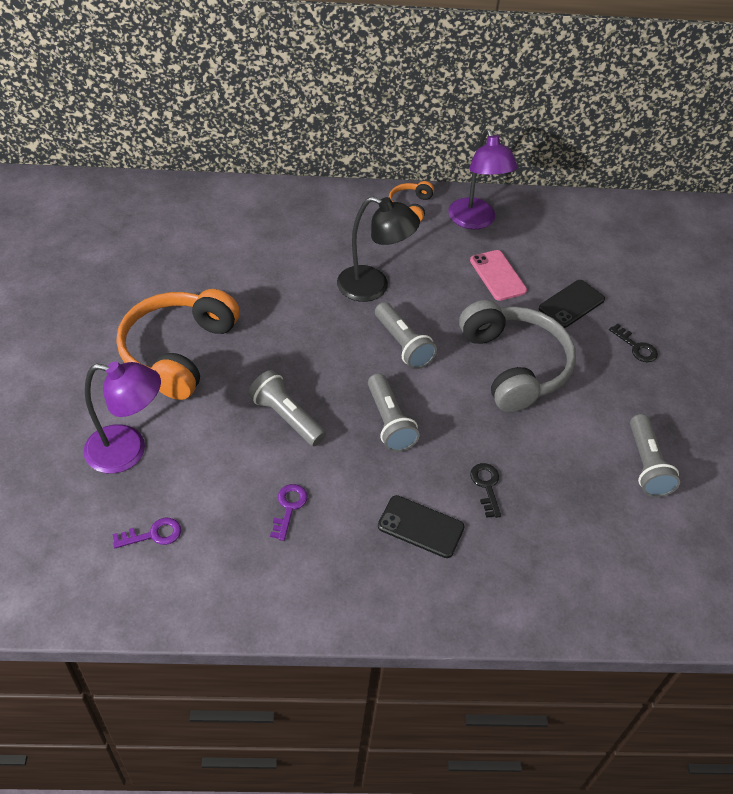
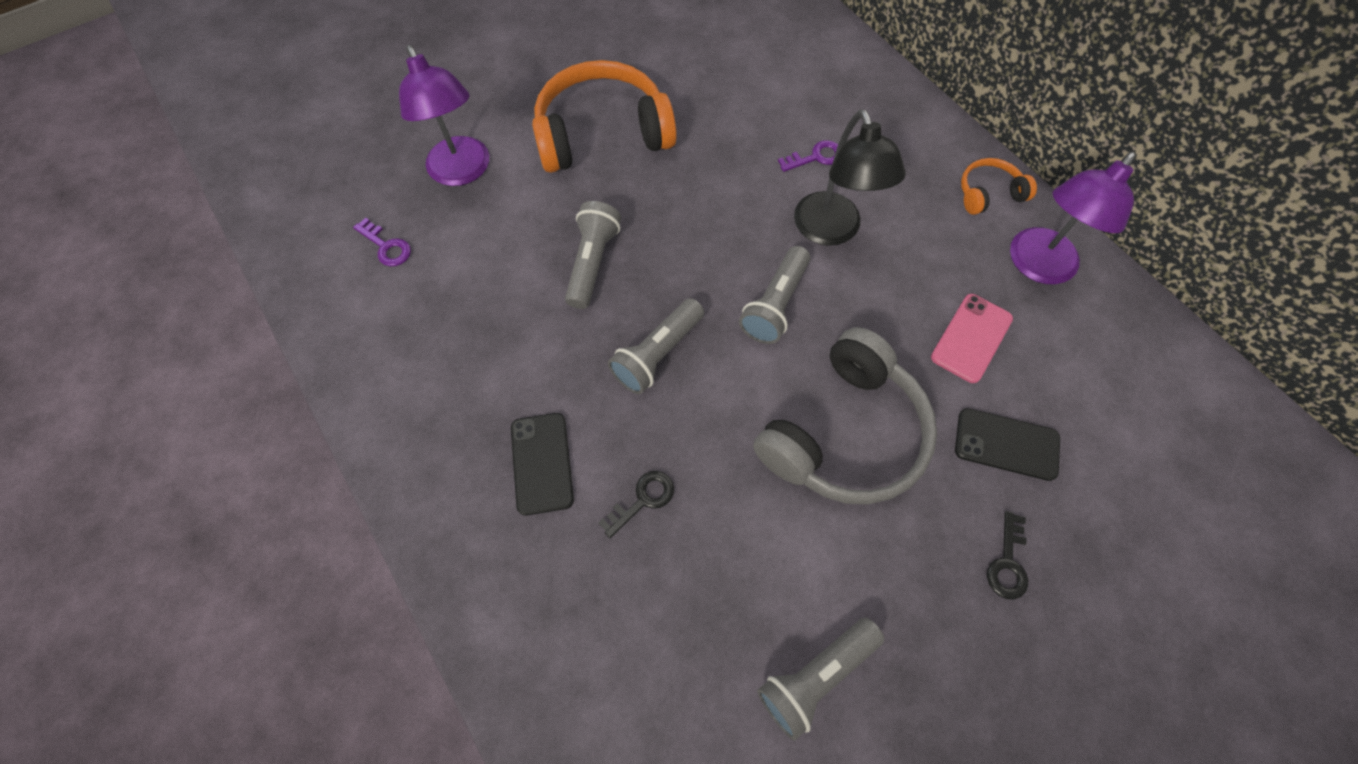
camera: 60 degrees right, 15 degrees up
purple key [270,484,308,541] -> purple key moved to [778,140,838,172]

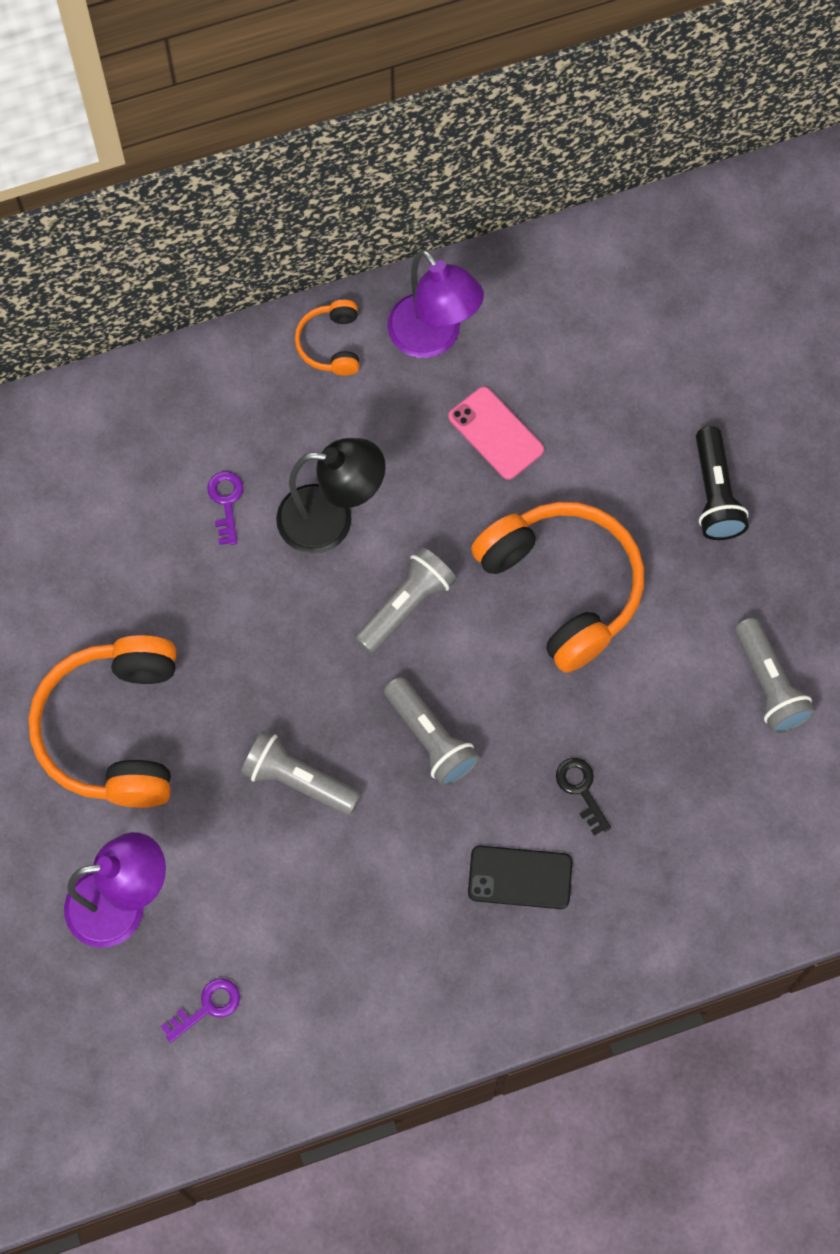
camera: 75 degrees left, 5 degrees up
grey flashlight [739,246,810,344] -> grey flashlight turned 90 degrees counterclockwise [355,547,456,654]
grey headphones [753,327,937,504] -> orange headphones [471,502,644,673]
black phone [955,408,1060,481] -> none
black key [987,511,1028,600] -> black flashlight [696,426,749,540]

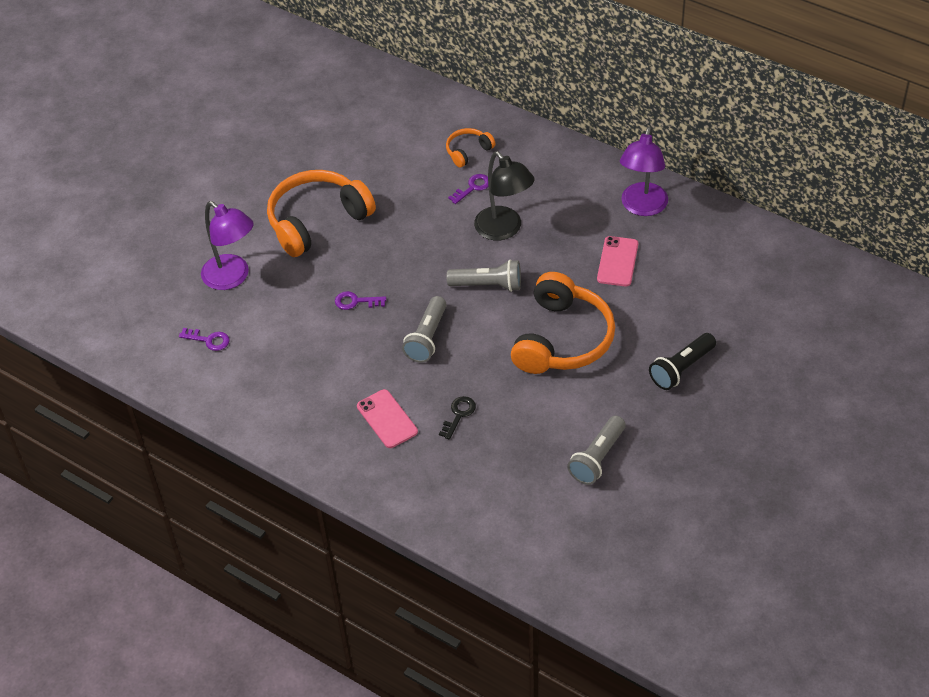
camera: 55 degrees right, 20 degrees down
grey flashlight [241,731,361,815] -> purple key [335,291,386,310]
orange headphones [295,300,359,376] -> orange headphones moved to [446,128,496,168]
black phone [468,846,573,909] -> pink phone [357,389,418,448]

